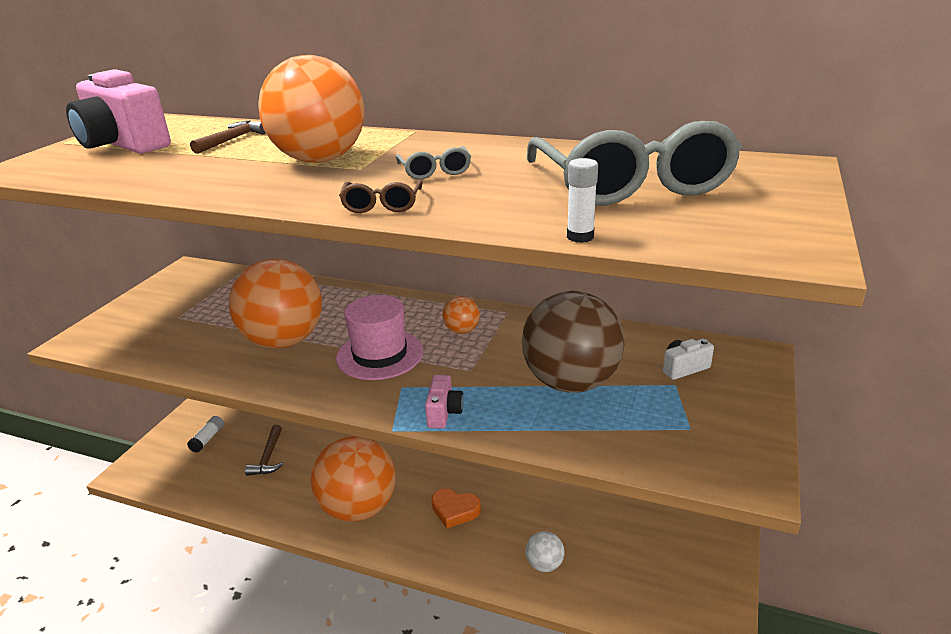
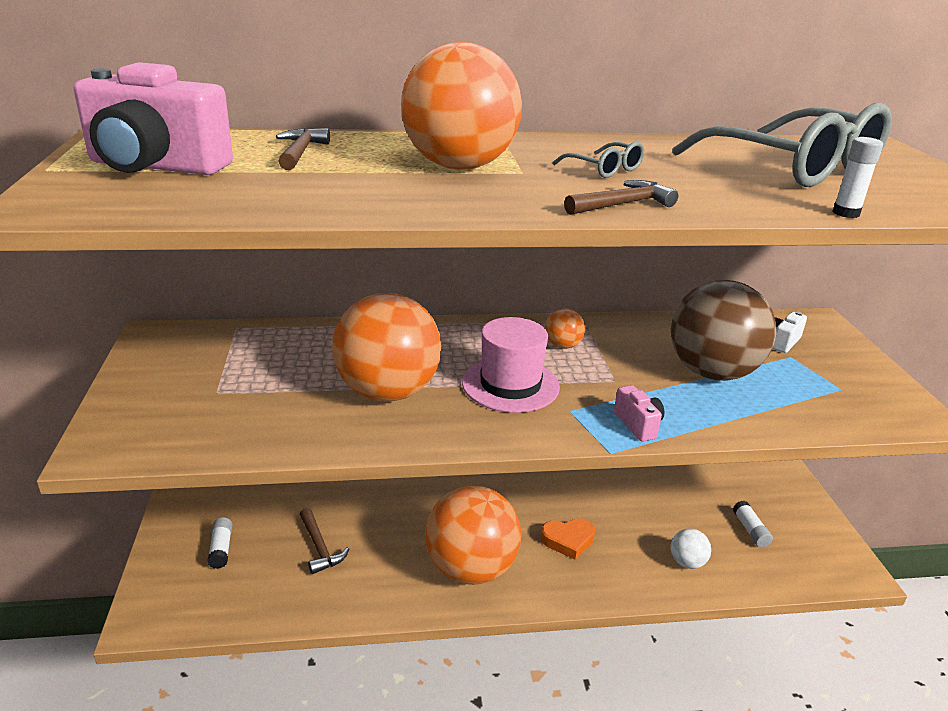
camera: 30 degrees left, 0 degrees up
brown glasses [339,180,422,213] -> brown hammer [564,180,679,215]
none -> white glue stick [733,501,773,548]

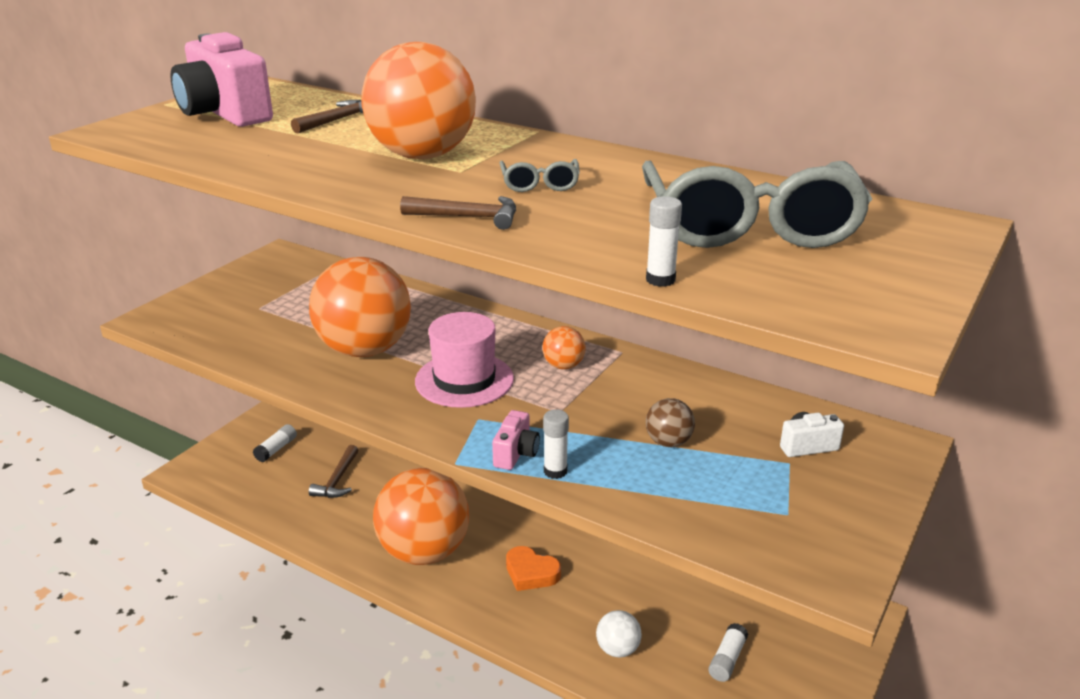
camera: 40 degrees right, 0 degrees up
brown ball [671,280,776,381] -> brown ball [646,398,695,447], size x0.43
none -> white glue stick [543,409,569,479]

